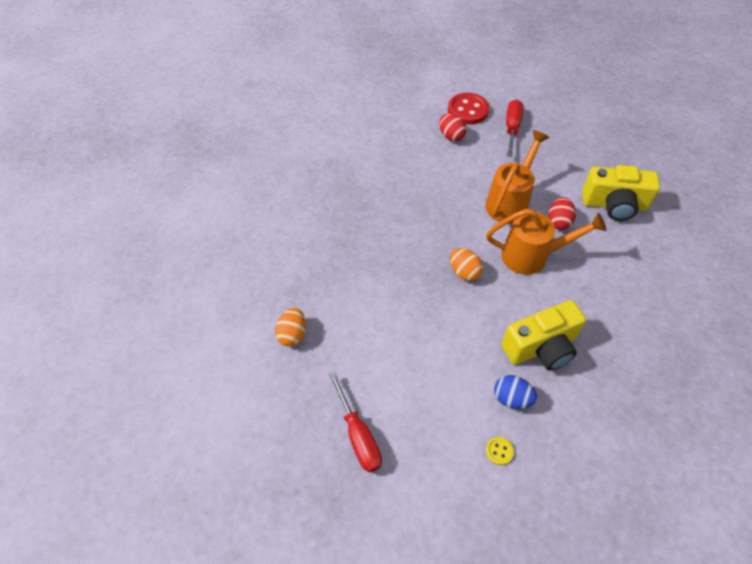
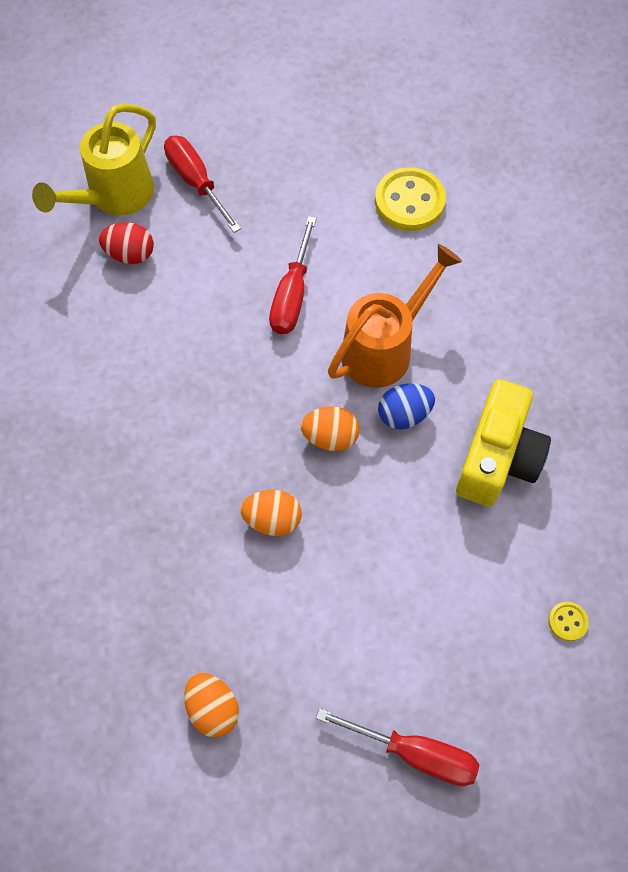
camera: 45 degrees left, 10 degrees up
red button [448,93,489,125] -> yellow watering can [32,103,156,215]
orange watering can [485,130,549,224] -> red screwdriver [269,216,316,334]
blue egg [494,375,538,409] -> blue egg moved to [378,384,435,430]
red egg [548,197,576,230] -> none
yellow camera [582,165,660,221] -> yellow button [375,167,446,231]
none -> orange egg [240,490,302,536]

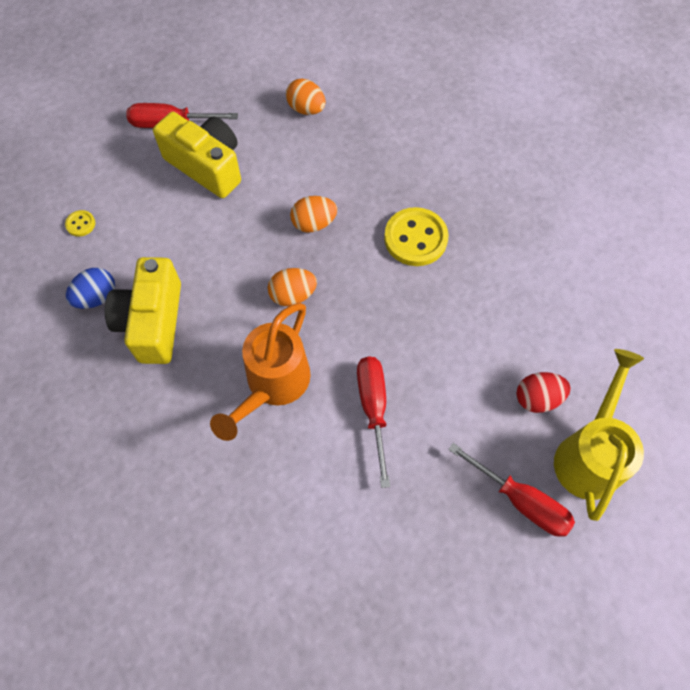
camera: 160 degrees right, 0 degrees up
yellow button [375,167,446,231] -> yellow button moved to [384,207,449,266]
blue egg [378,384,435,430] -> blue egg moved to [66,268,115,309]
none -> yellow camera [153,112,241,198]

